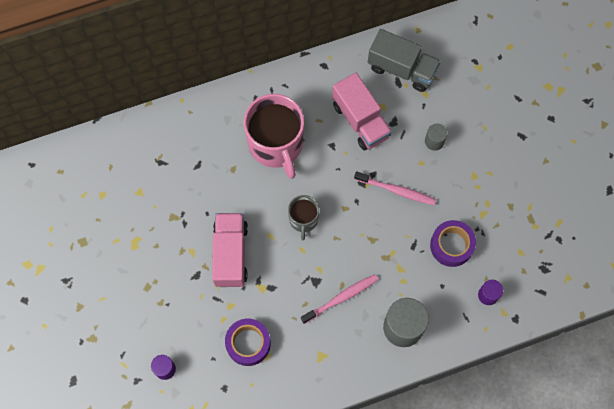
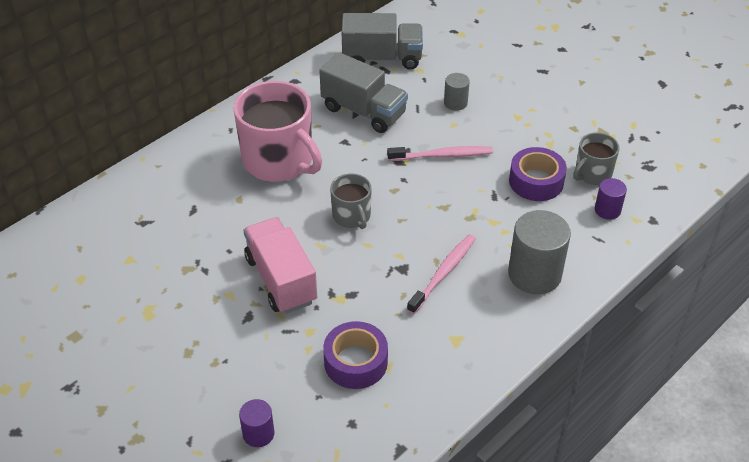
camera: 25 degrees left, 25 degrees down
pink truck [332,73,392,151] -> grey truck [319,52,408,133]
none -> grey mug [573,132,620,185]

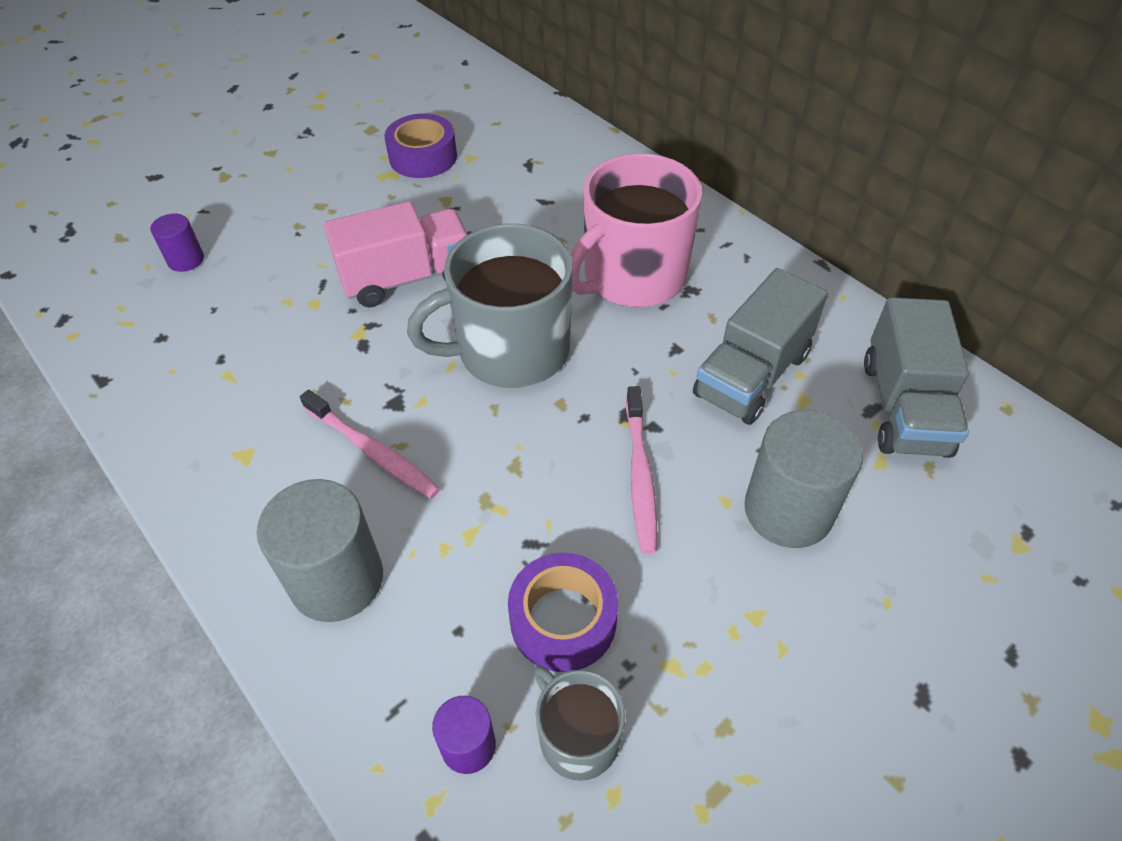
camera: 95 degrees right, 5 degrees up
purple tape [323,321,388,389] -> purple tape moved to [384,114,457,178]
grey mug [330,174,371,229] -> grey mug [407,224,573,388], size x1.92
grey cylinder [444,73,470,111] -> grey cylinder [744,410,863,548], size x1.92

